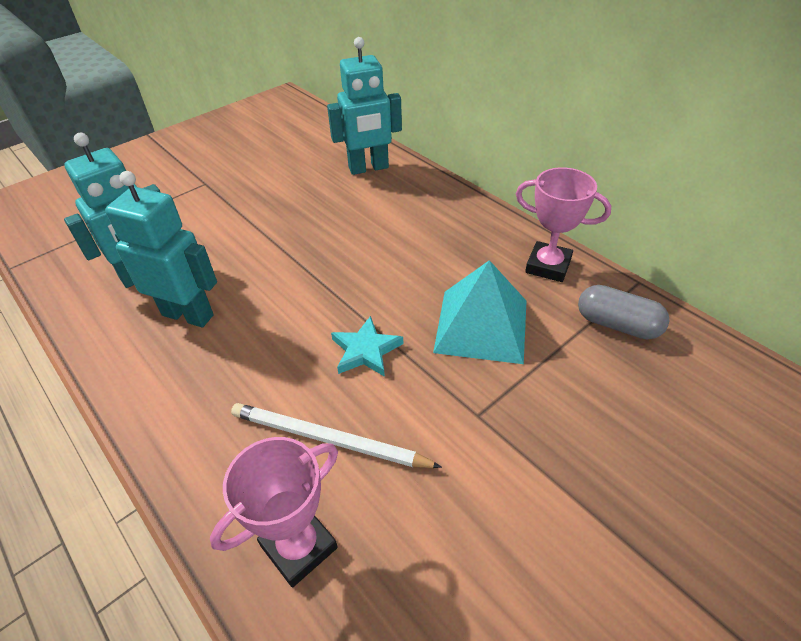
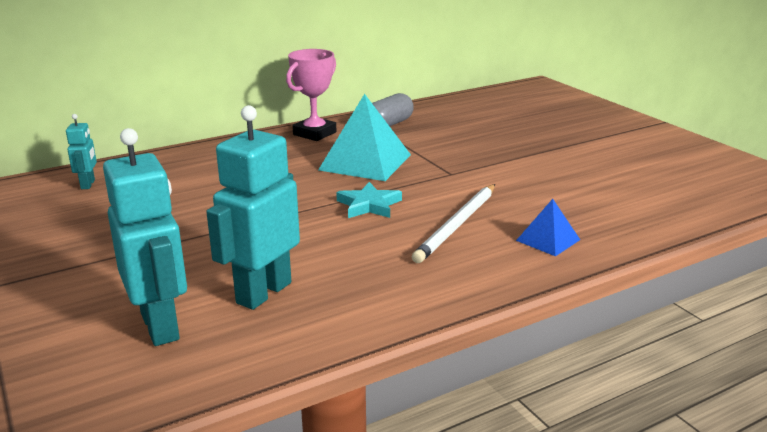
camera: 80 degrees left, 20 degrees down
pink trophy [210,437,338,587] -> blue pyramid [516,199,580,256]
turquoise robot [327,37,402,175] -> turquoise robot [66,114,97,189], size x0.50

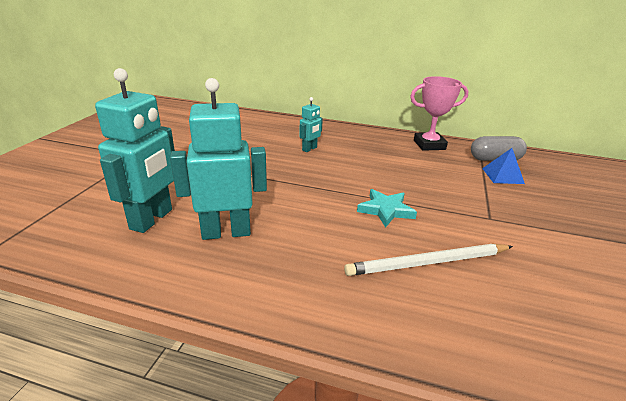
camera: 45 degrees right, 5 degrees up
turquoise robot [66,114,97,189] -> turquoise robot moved to [299,97,323,152]
turquoise pyramid [318,94,411,181] -> none
blue pyramid [516,199,580,256] -> blue pyramid moved to [482,148,525,184]

